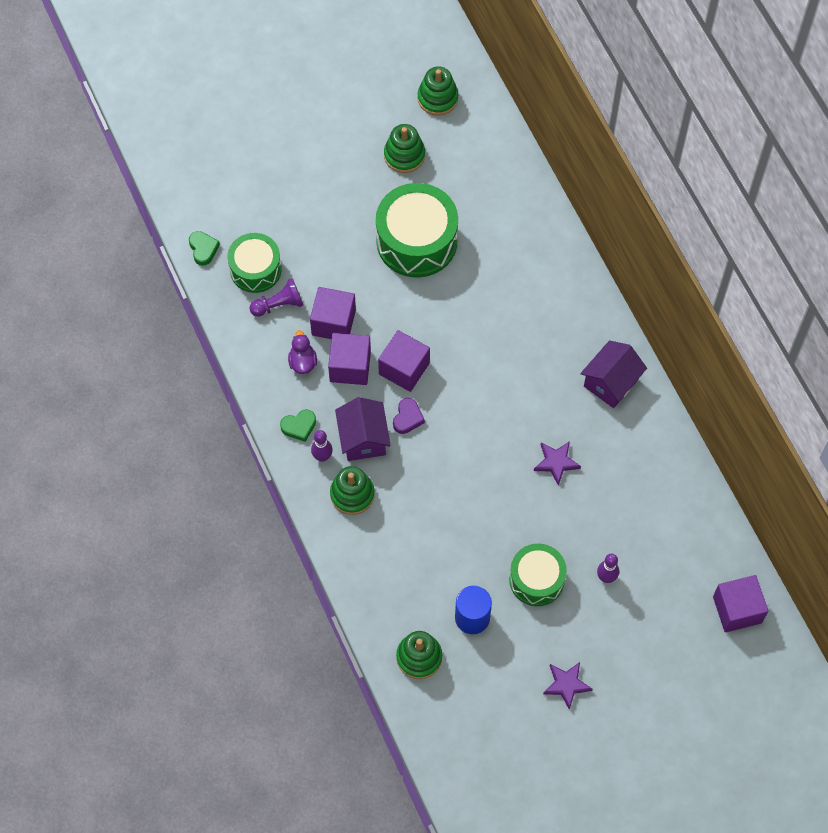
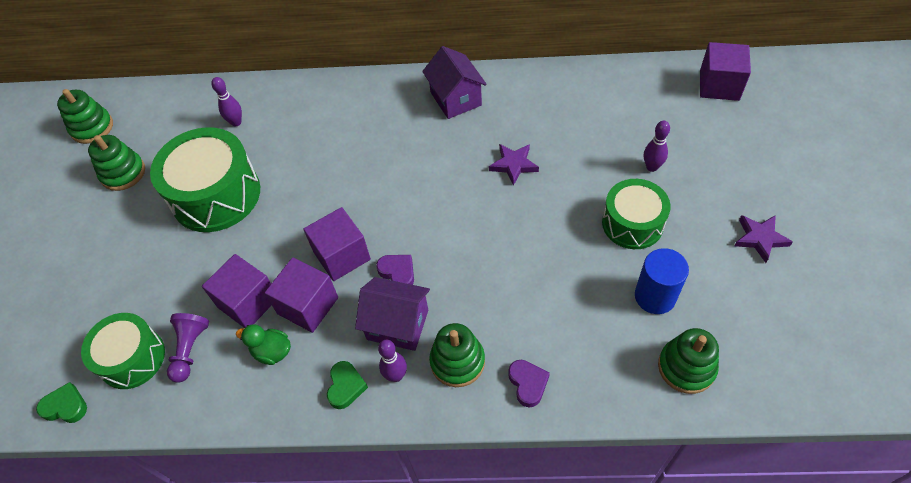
camera: 60 degrees left, 10 degrees down
purple duck [288,330,317,374] -> green duck [236,324,291,365]
none -> purple bowling pin [211,77,242,126]
none -> purple heart [508,360,550,407]

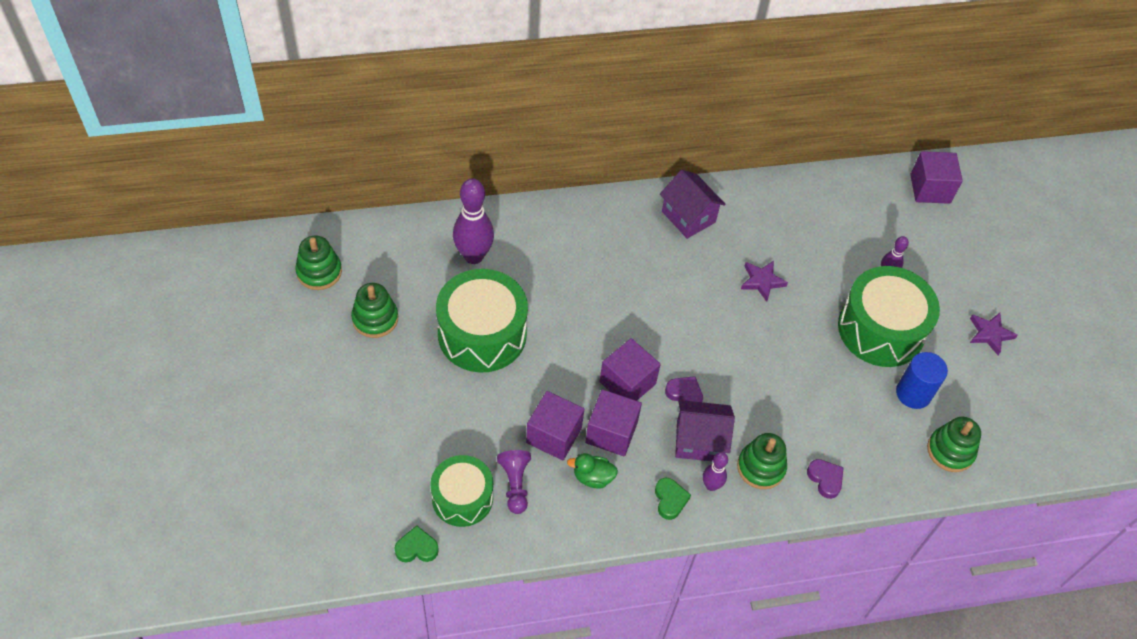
camera: 20 degrees left, 0 degrees up
purple bowling pin [211,77,242,126] -> purple bowling pin [453,178,494,264], size x1.88
green drum [602,179,671,249] -> green drum [838,266,940,367], size x1.58

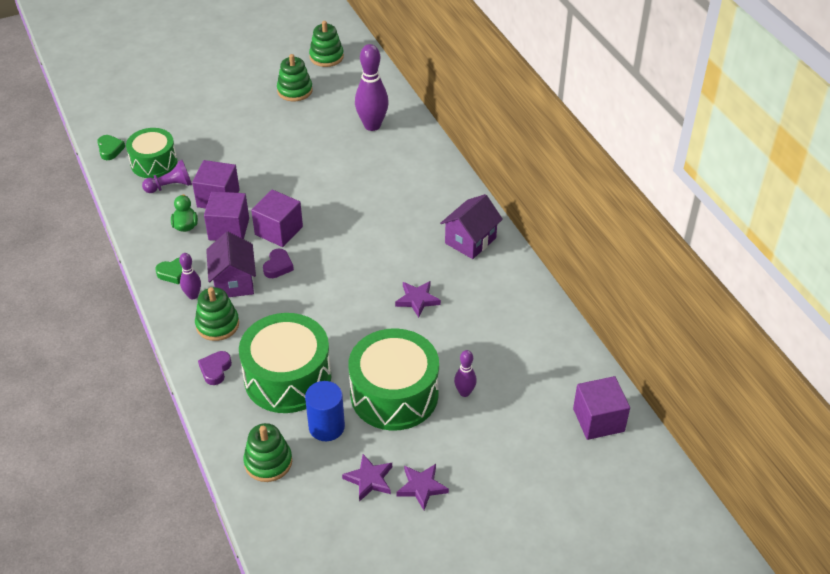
camera: 80 degrees right, 10 degrees down
green drum [436,269,528,373] -> green drum moved to [239,313,331,413]
purple heart [807,459,844,499] -> purple heart turned 150 degrees clockwise [198,351,232,385]
none -> purple star [342,454,392,502]

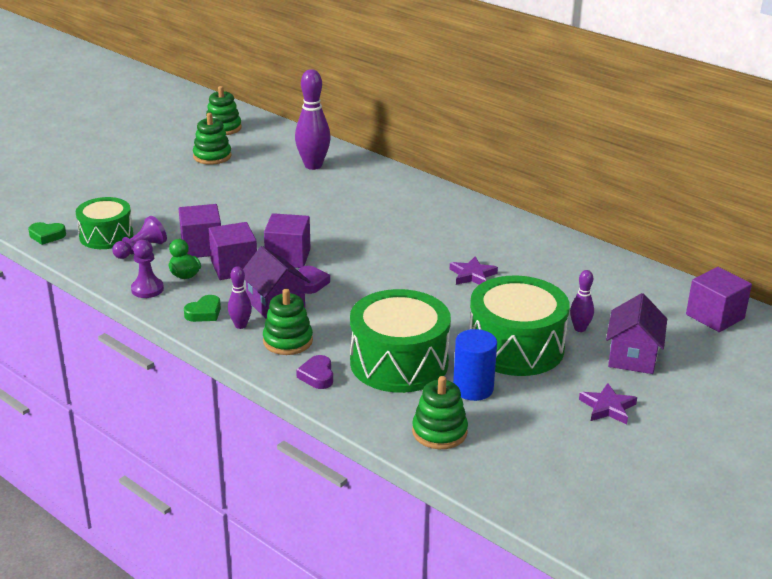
camera: 25 degrees left, 15 degrees down
green heart [97,135,125,160] -> green heart turned 135 degrees clockwise [28,222,66,245]
purple star [342,454,392,502] -> none
purple house [440,194,503,259] -> purple house moved to [606,293,667,374]
none -> purple pawn [131,240,164,298]

